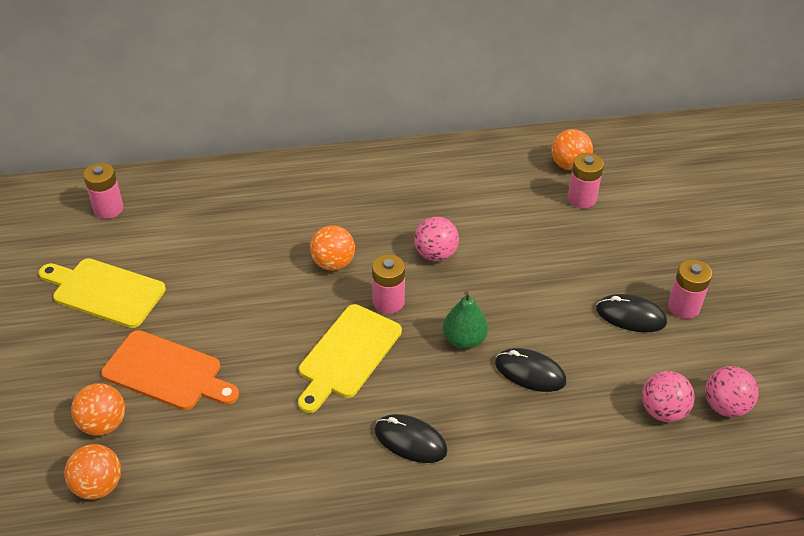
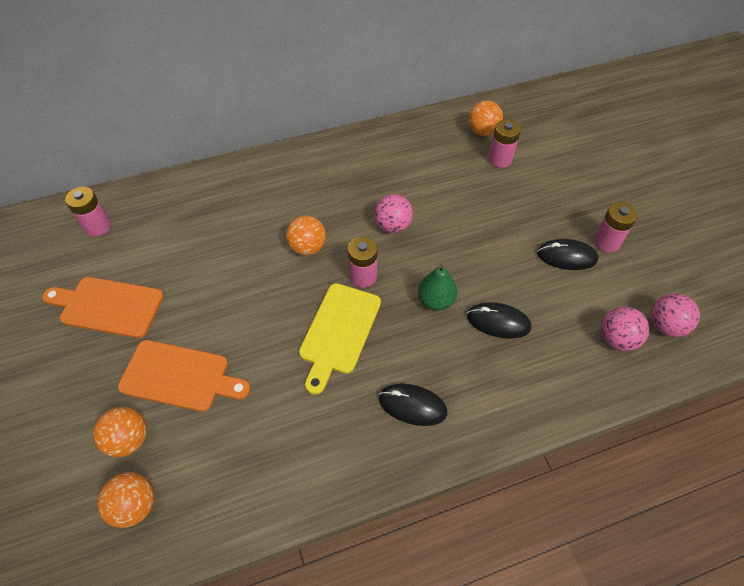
camera: 10 degrees left, 10 degrees up
yellow cutting board [39,258,166,328] -> orange cutting board [42,277,164,338]

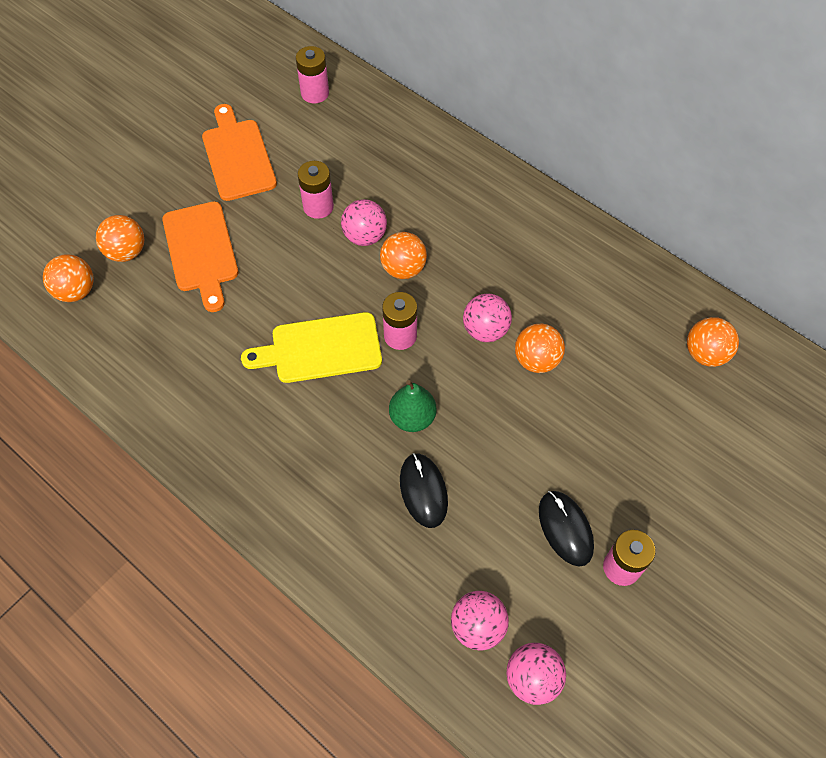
camera: 60 degrees right, 5 degrees up
black mouse [379,384,447,426] -> none
pink battery [488,119,521,168] -> pink battery moved to [298,161,334,219]
none -> pink ball [341,199,387,246]
none -> orange ball [515,324,565,373]

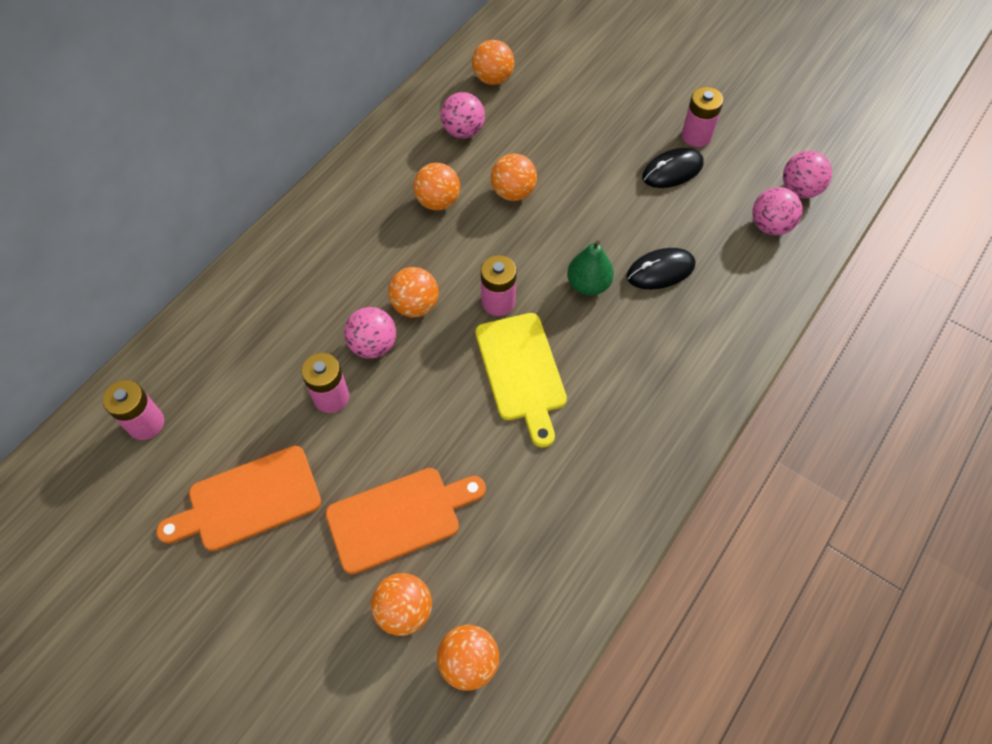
camera: 95 degrees left, 0 degrees up
pink ball [463,293,512,342] -> pink ball moved to [441,92,485,139]
none -> orange ball [414,163,460,210]

